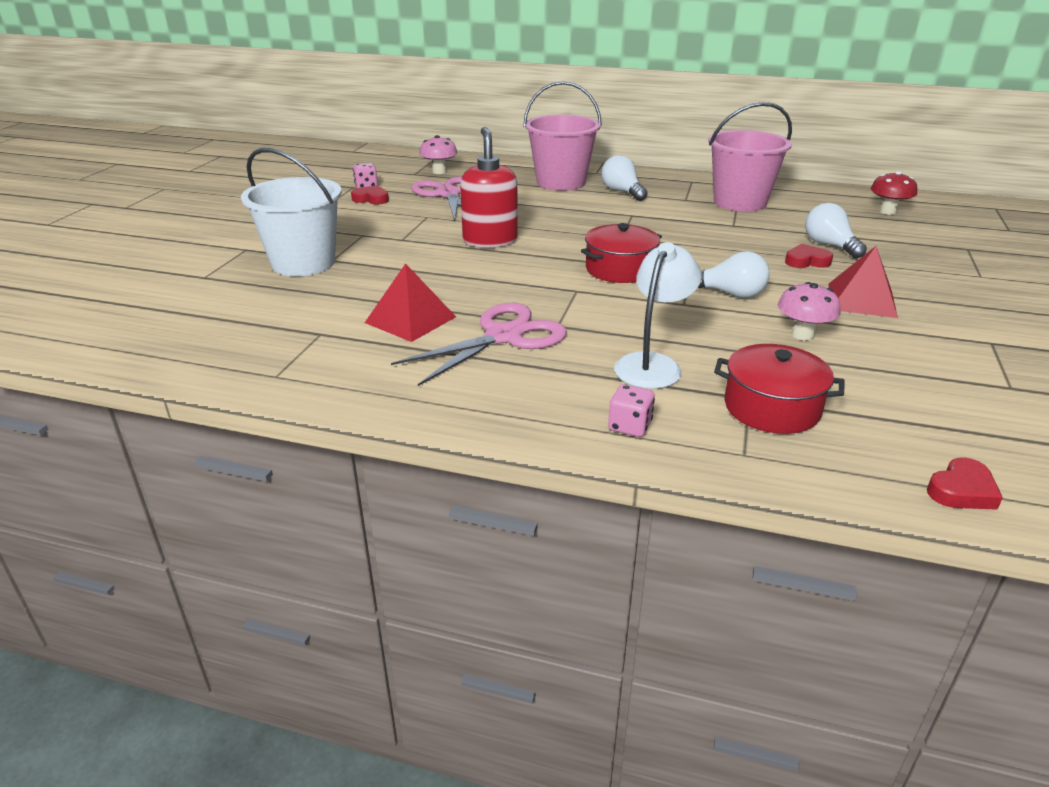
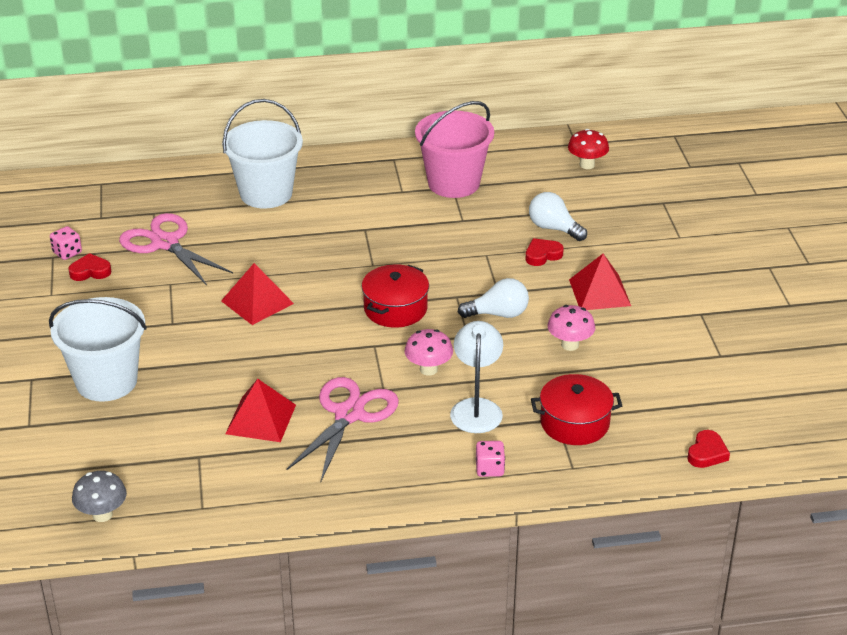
camera: 25 degrees left, 5 degrees up
pink mushroom [419,135,457,174] -> pink mushroom moved to [404,329,453,376]
red soap dispenser [460,127,518,248] -> red pyramid [221,263,294,325]
pink bucket [523,81,602,191] -> white bucket [222,99,303,209]
white light bulb [601,155,648,201] -> none
none -> grey mushroom [72,471,127,522]

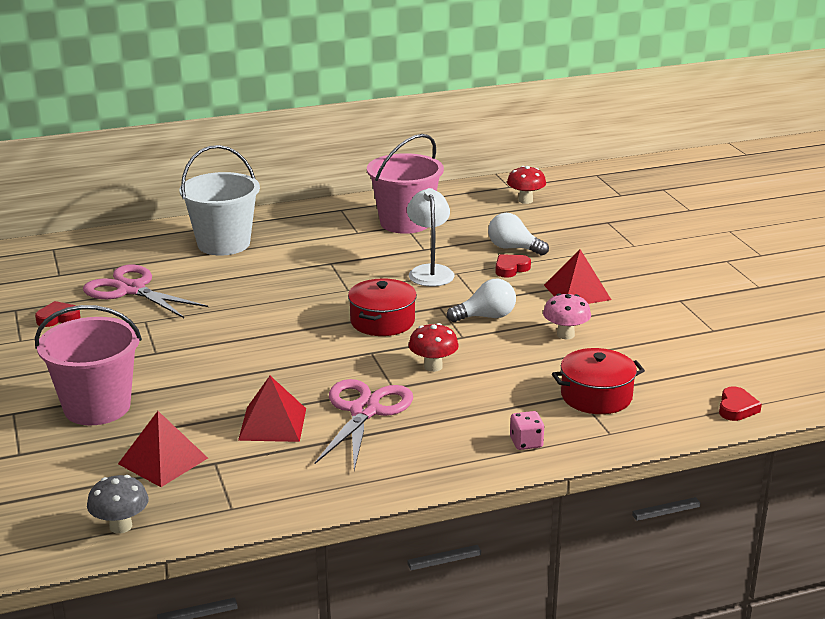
camera: 10 degrees left, 10 degrees down
white bucket [49,297,147,402] -> pink bucket [35,305,142,425]
pink dice [50,226,82,260] -> none
red pyramid [221,263,294,325] -> red pyramid moved to [118,411,208,487]
pink mushroom [404,329,453,376] -> red mushroom [408,323,459,372]
white lamp [450,321,503,433] -> white lamp moved to [407,188,455,286]

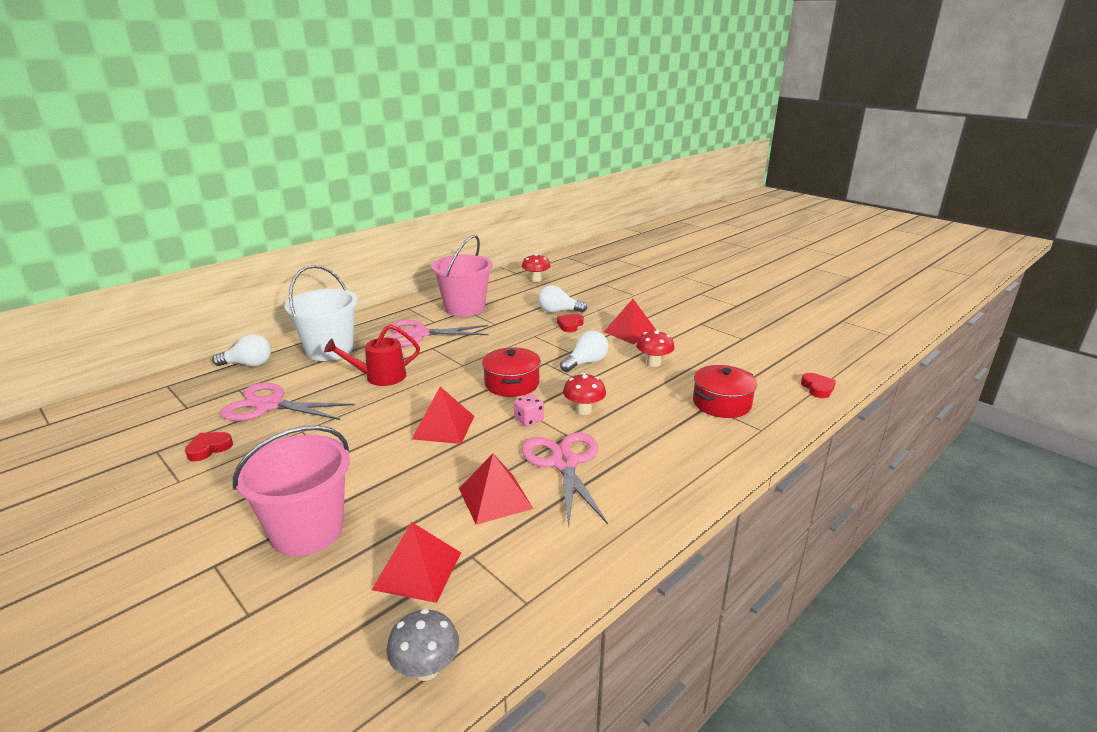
camera: 25 degrees left, 0 degrees up
white lamp [407,188,455,286] -> none
pink dice [510,411,544,450] -> pink dice moved to [514,394,544,426]
pink mushroom [543,293,591,339] -> red mushroom [636,330,675,367]
none -> white light bulb [212,334,271,366]
none -> red watering can [324,324,420,386]
none -> pink scissors [387,320,489,347]
none -> red pyramid [412,387,474,444]

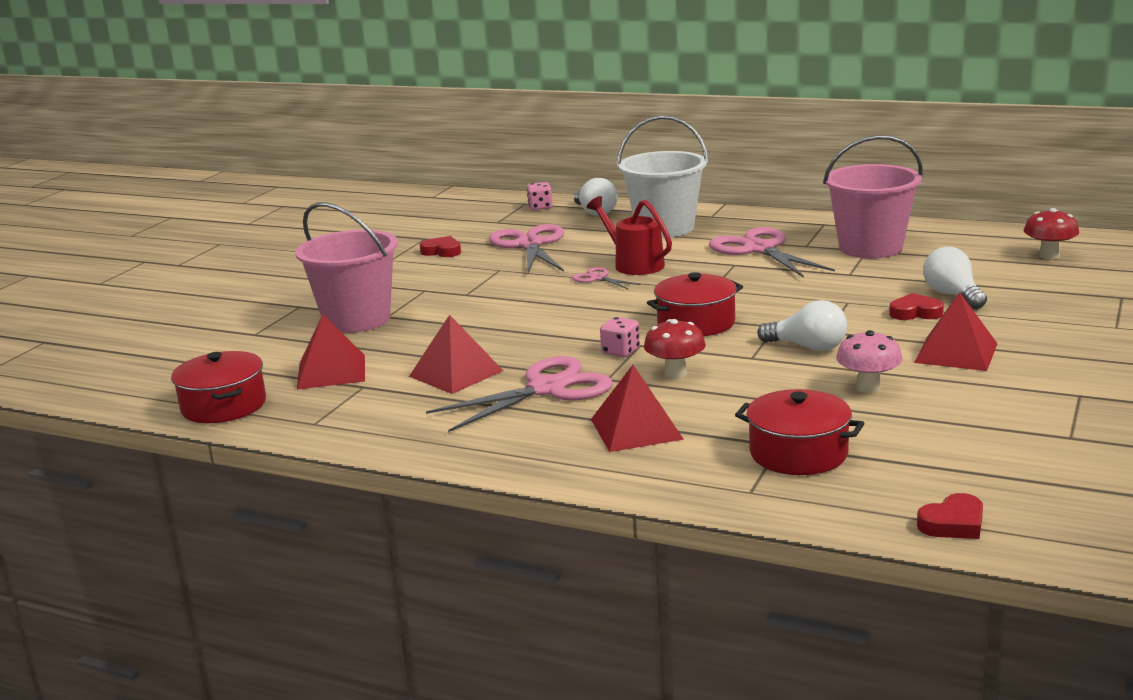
camera: 70 degrees right, 5 degrees down
grey mushroom [386,609,459,681] -> red pot [171,351,266,423]
red pyramid [412,387,474,444] -> red pyramid moved to [591,365,684,452]
red mushroom [636,330,675,367] -> pink mushroom [836,330,903,393]
none -> pink dice [527,182,553,210]
none -> pink scissors [572,267,641,289]

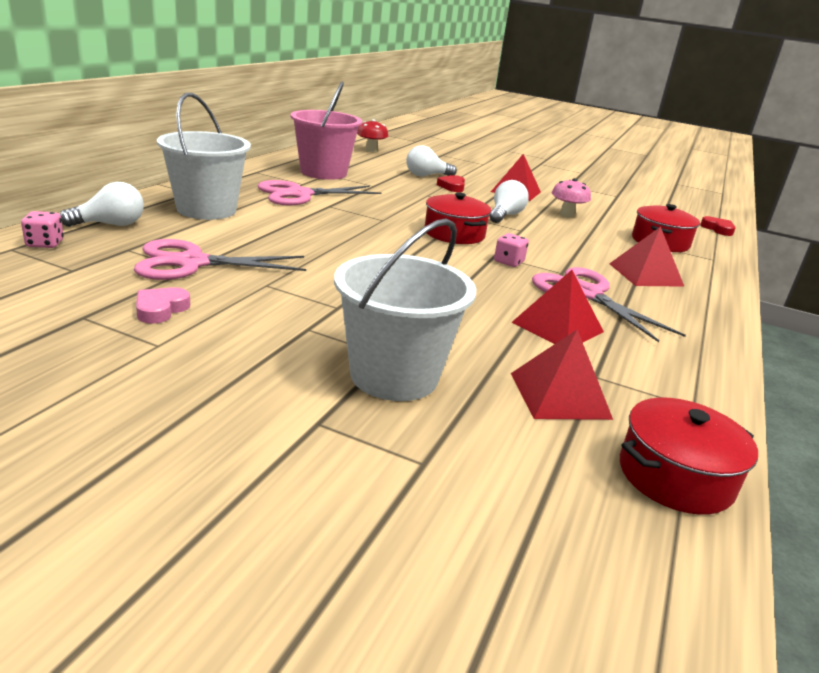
camera: 95 degrees left, 5 degrees up
pink bucket [295,202,398,333] -> white bucket [334,218,476,401]
red heart [420,236,461,257] -> pink heart [136,287,190,324]
pink scissors [572,267,641,289] -> none
red watering can [587,196,672,275] -> none
red mushroom [644,319,706,379] -> none

